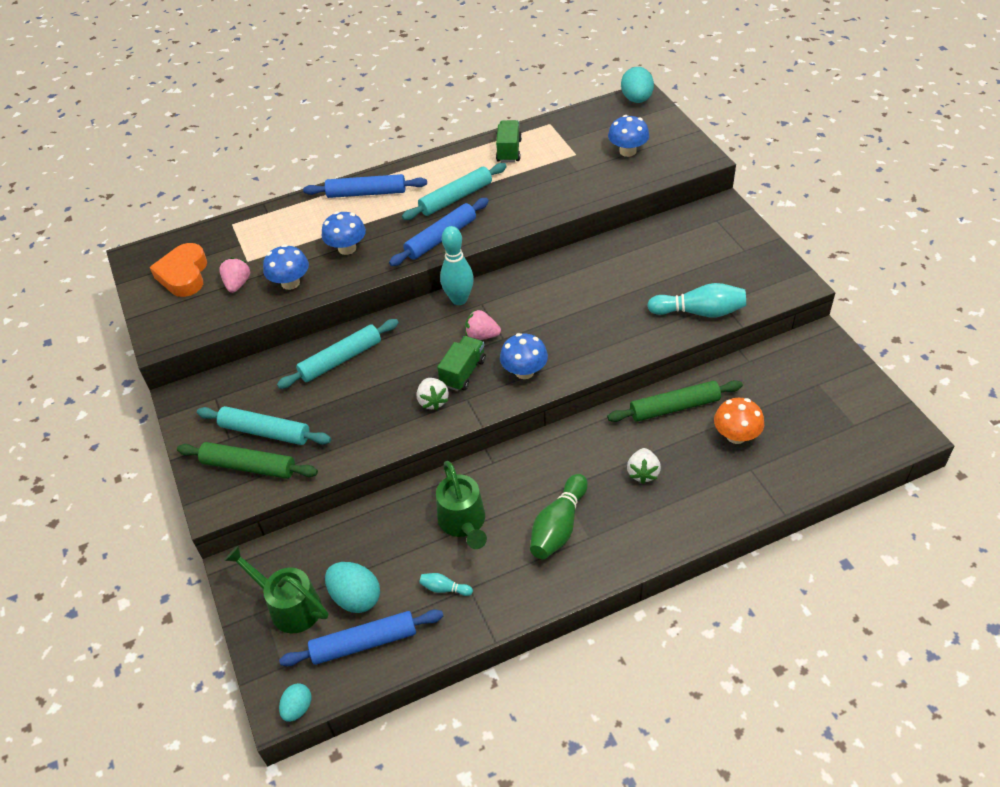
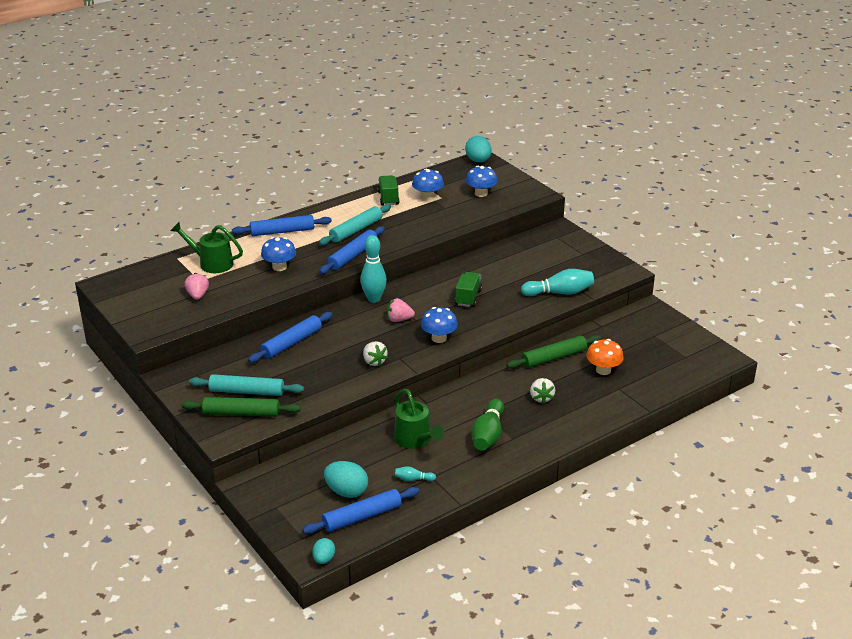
camera: 15 degrees left, 15 degrees down
orange heart [150,243,207,297] -> none
green watering can [224,545,328,633] -> green watering can moved to [171,222,243,273]
blue mushroom [263,244,309,290] -> blue mushroom moved to [412,169,444,200]
turquoise rolling pin [277,319,399,389] -> blue rolling pin [248,312,333,363]
green truck [437,336,486,391] -> green truck moved to [455,272,482,307]

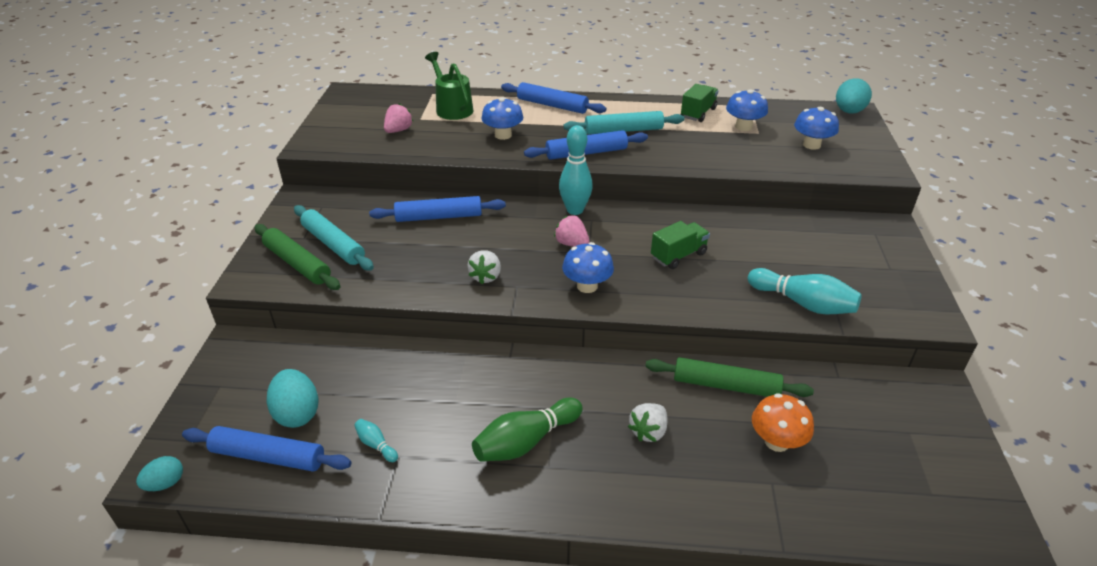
camera: 40 degrees right, 5 degrees up
green watering can [394,389,444,449] -> none

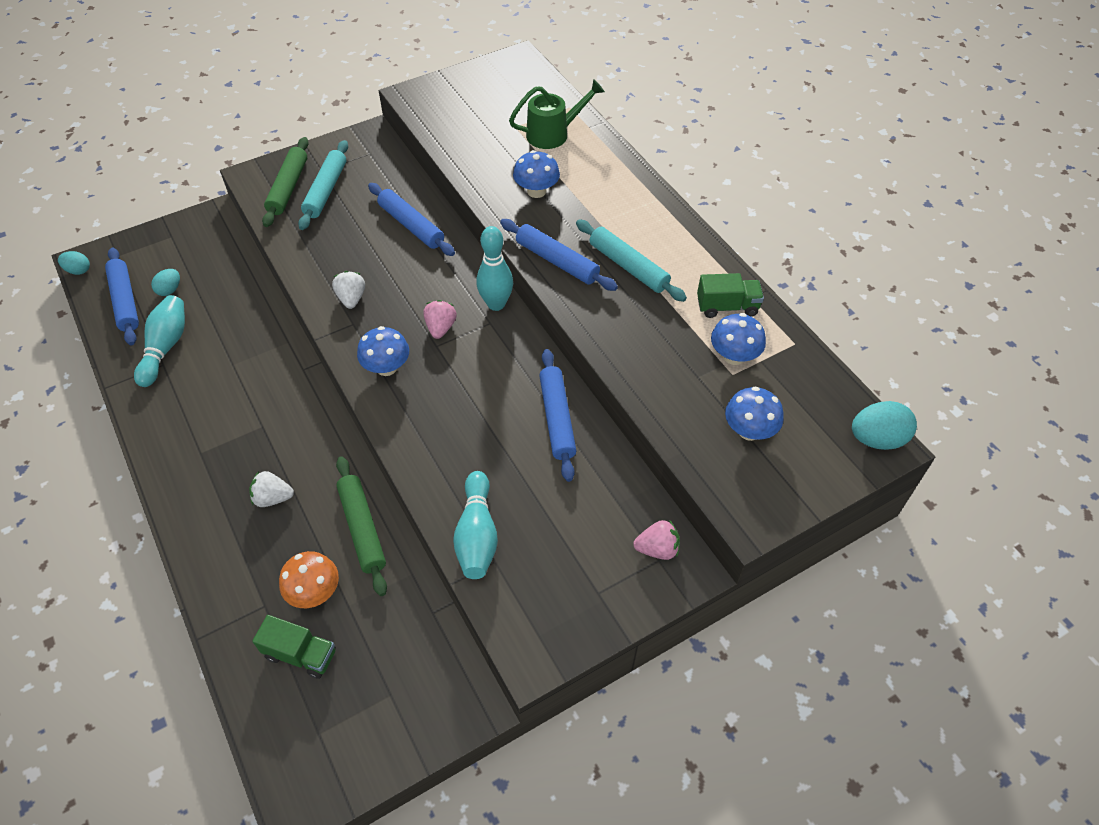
camera: 55 degrees right, 15 degrees up
turquoise egg [267,369,318,428] -> turquoise egg [151,269,180,296], size x0.60
turquoise bowling pin [354,419,398,462] -> turquoise bowling pin [134,295,185,387], size x2.09
pink strawberry [384,103,414,133] -> pink strawberry moved to [633,520,680,560]
green watering can [425,52,474,120] -> green watering can turned 45 degrees clockwise [509,79,605,149]
white strawberry [467,250,501,284] -> white strawberry turned 105 degrees clockwise [332,271,365,309]
green bowling pin [472,397,583,462] -> none
blue rolling pin [501,82,607,114] -> blue rolling pin moved to [539,349,576,482]
green truck [651,221,710,269] -> green truck moved to [252,615,336,679]

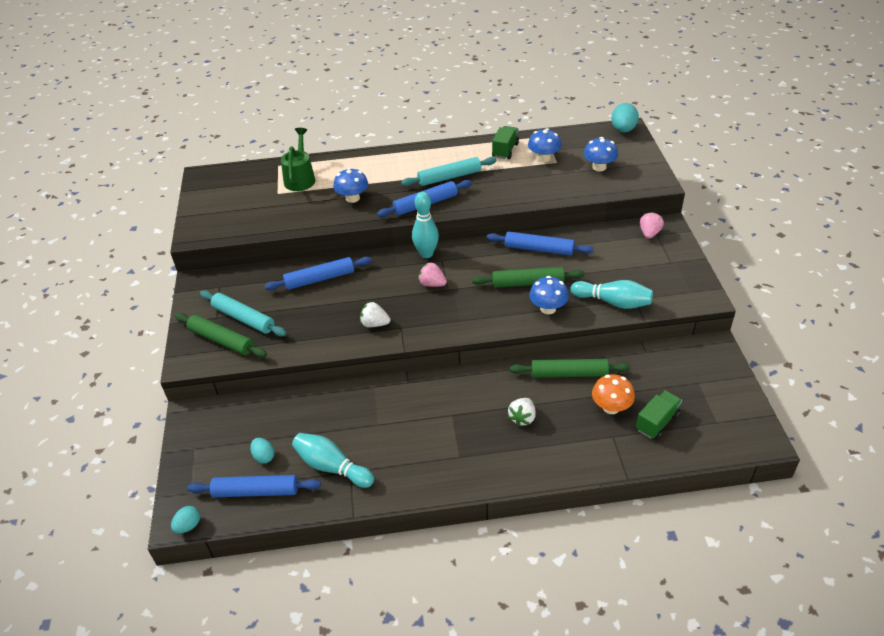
camera: 65 degrees left, 10 degrees down
blue mushroom [357,326,409,376] -> blue mushroom moved to [529,276,569,314]
none -> green rolling pin [472,267,584,288]

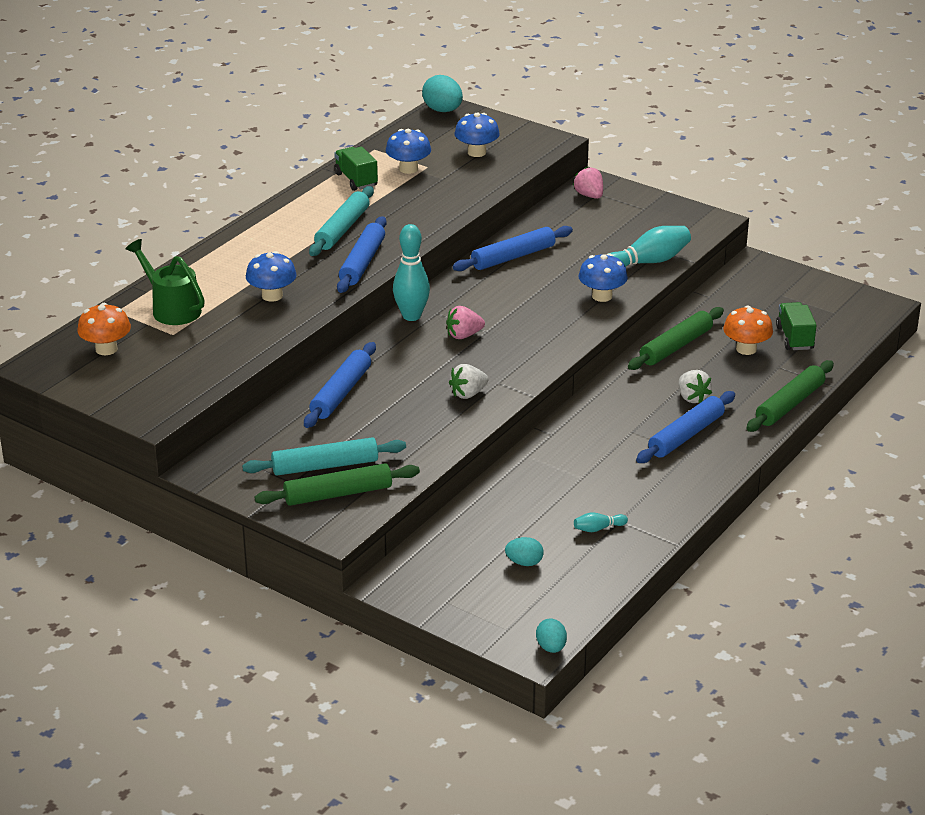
camera: 50 degrees left, 10 degrees down
blue rolling pin [187,475,321,497] -> blue rolling pin moved to [636,391,735,463]
turquoise bowling pin [292,433,374,488] -> turquoise bowling pin [574,512,628,532], size x0.48
green rolling pin [472,267,584,288] -> green rolling pin moved to [746,360,834,432]
none -> orange mushroom [77,303,131,355]

